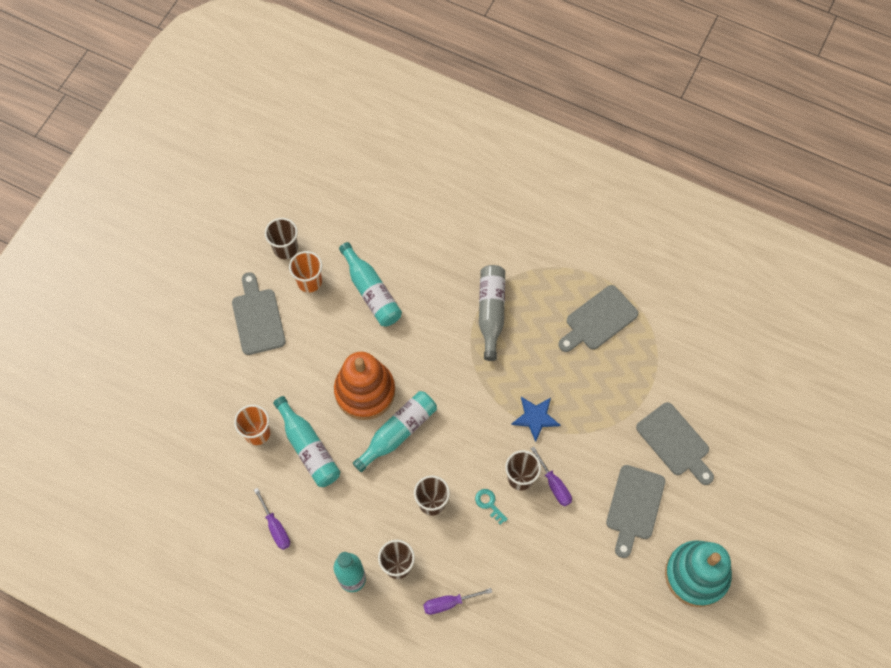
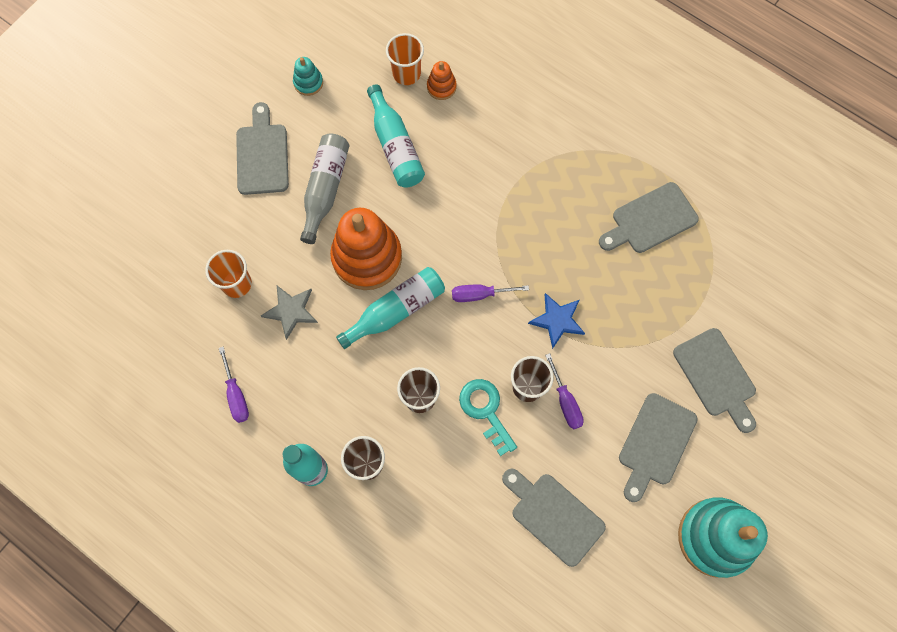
camera: 10 degrees right, 5 degrees up
brown cup [265,218,298,259] -> turquoise stacking toy [293,57,323,96]
turquoise bottle [273,396,340,487] -> grey star [261,286,318,340]
orange cup [289,251,322,292] -> orange cup moved to [386,33,424,85]
purple screwdriver [423,588,492,615] -> purple screwdriver moved to [452,285,529,302]
turquoise key [475,489,508,525] -> turquoise key [459,379,517,456], size x1.70
grey bottle [479,265,505,361] -> grey bottle moved to [300,133,350,244]
none -> orange stacking toy [427,61,457,100]
none -> grey cutting board [502,469,606,567]

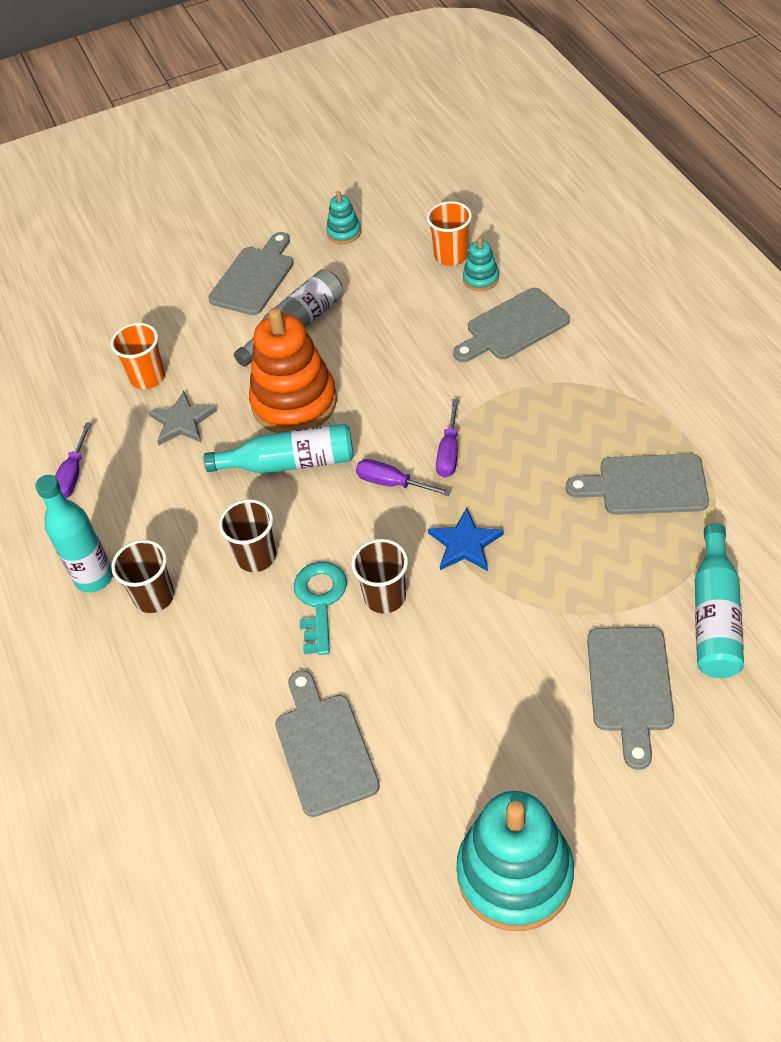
camera: 35 degrees right, 20 degrees down
turquoise bottle [367,84,425,188] -> turquoise bottle moved to [695,523,744,678]
orange stacking toy [427,61,457,100] -> turquoise stacking toy [463,237,499,291]
purple screwdriver [545,353,584,429] -> purple screwdriver moved to [436,399,459,478]
grey cutting board [619,393,698,502] -> grey cutting board moved to [453,288,570,362]

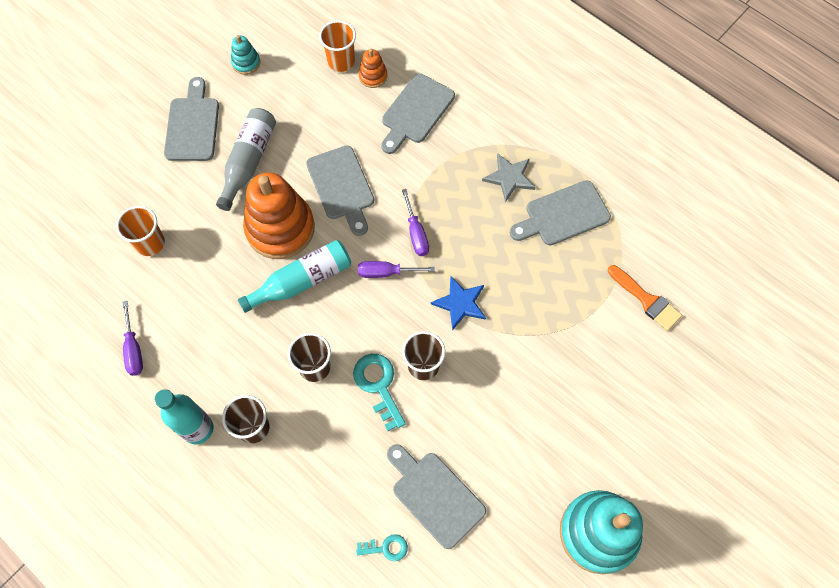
camera: 30 degrees left, 15 degrees up
grey star [148,391,217,445] -> grey star moved to [482,153,536,202]
turquoise stacking toy [463,237,499,291] -> orange stacking toy [359,49,387,88]
grey cutting board [587,627,674,770] -> grey cutting board moved to [306,146,374,236]
turquoise bottle [695,523,744,678] -> orange brush [608,265,682,331]
none -> turquoise key [356,534,408,561]

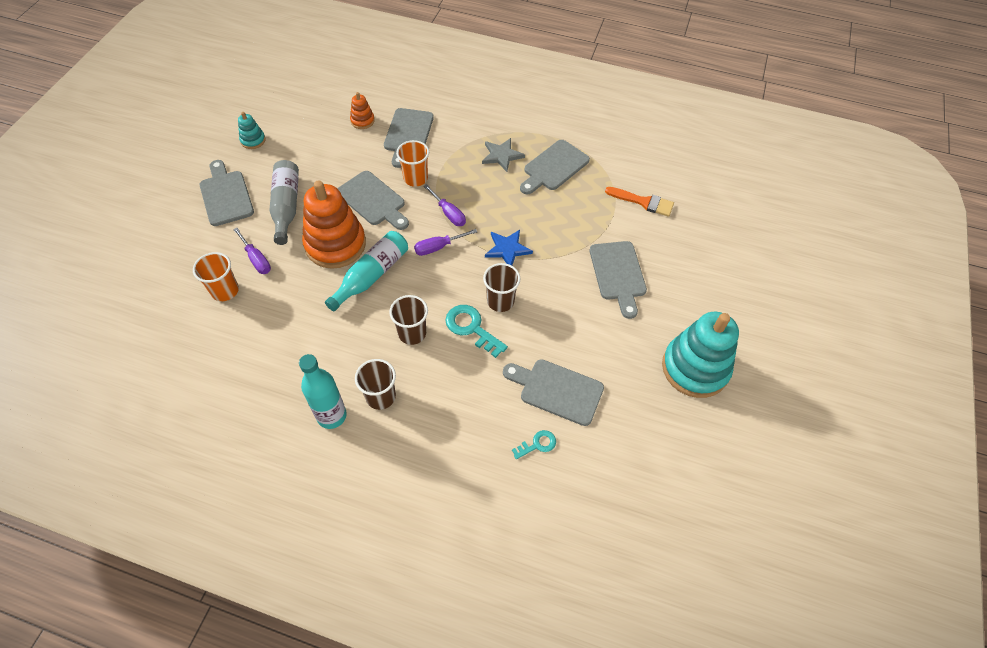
camera: 25 degrees left, 10 degrees down
purple screwdriver [122,301,143,376] -> purple screwdriver moved to [233,228,271,274]
orange cup [319,20,356,72] -> orange cup moved to [396,140,429,187]
none -> grey cutting board [590,241,647,319]

